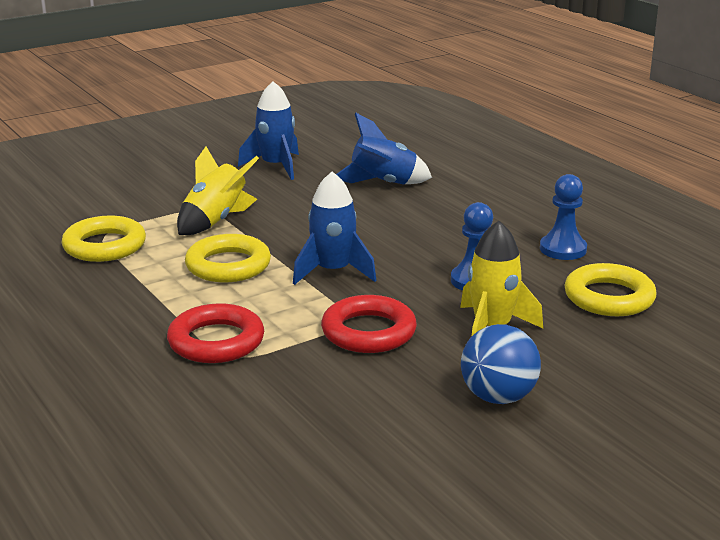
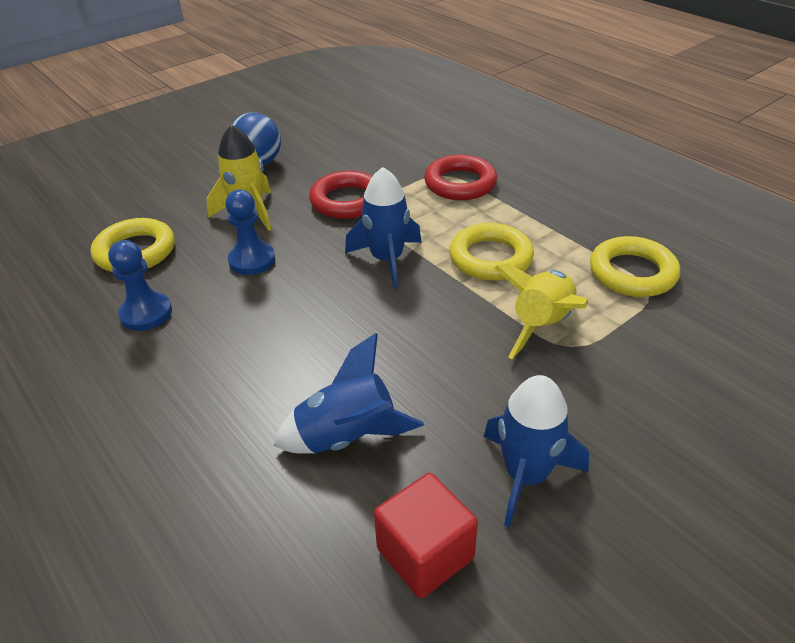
camera: 175 degrees right, 15 degrees up
none -> red cube [374,473,478,599]

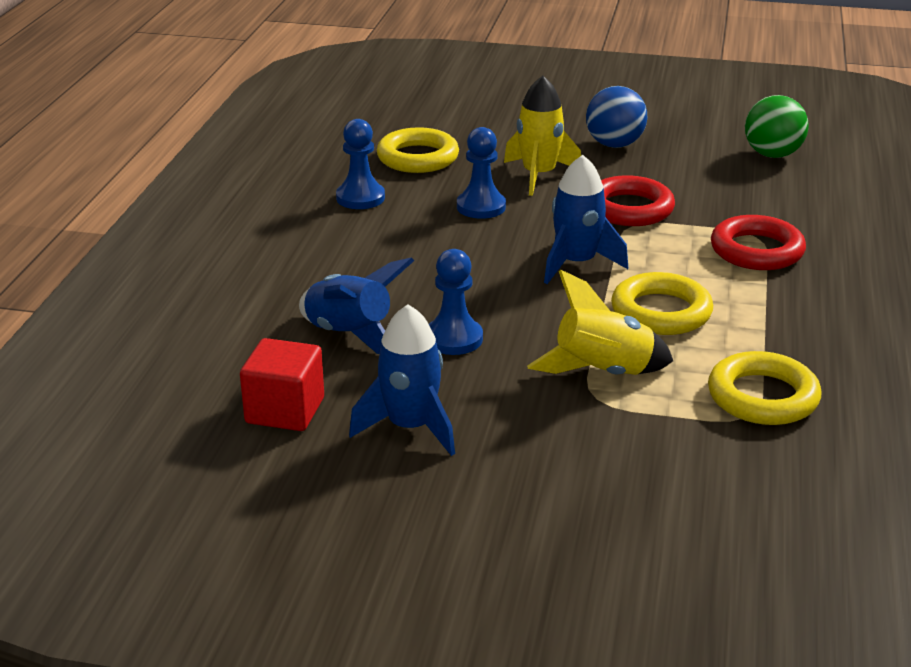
camera: 50 degrees right, 10 degrees down
none -> blue pawn [429,249,483,355]
none -> green ball [745,95,809,158]

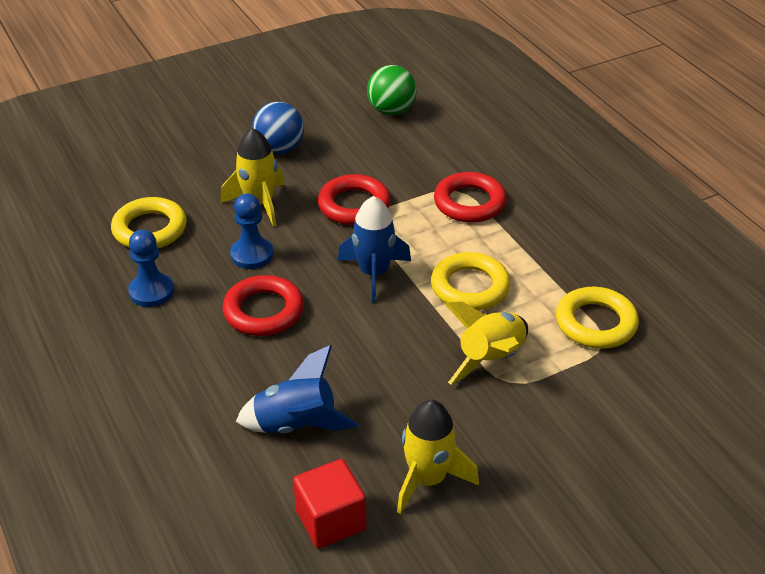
camera: 40 degrees left, 10 degrees up
blue rocket [349,304,455,456] -> yellow rocket [397,400,479,514]
blue pawn [429,249,483,355] -> none
none -> red ring [222,275,304,336]

